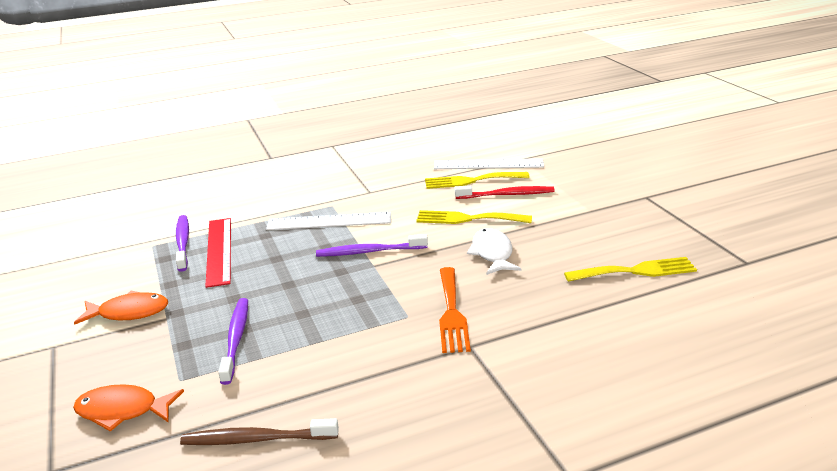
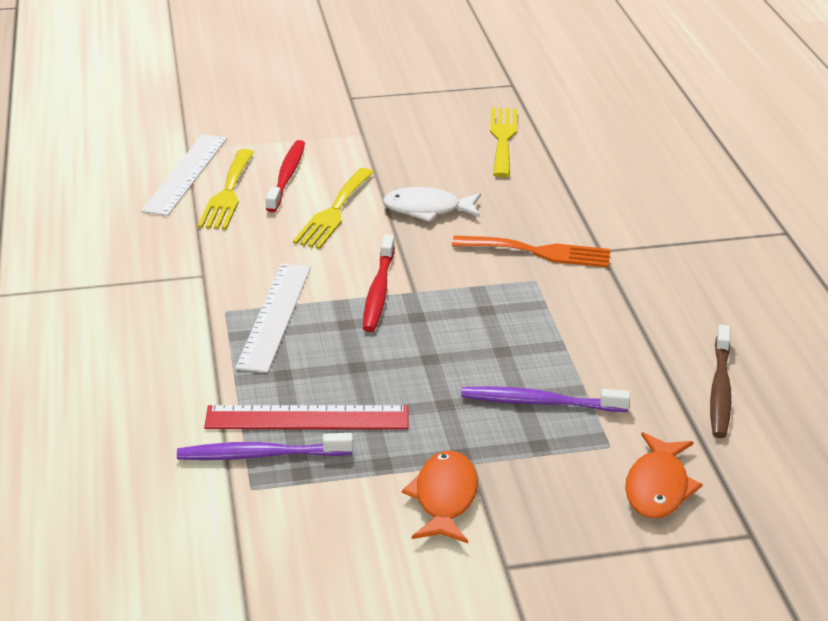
camera: 80 degrees left, 5 degrees up
purple toothbrush [316,234,428,257] -> red toothbrush [363,234,395,332]

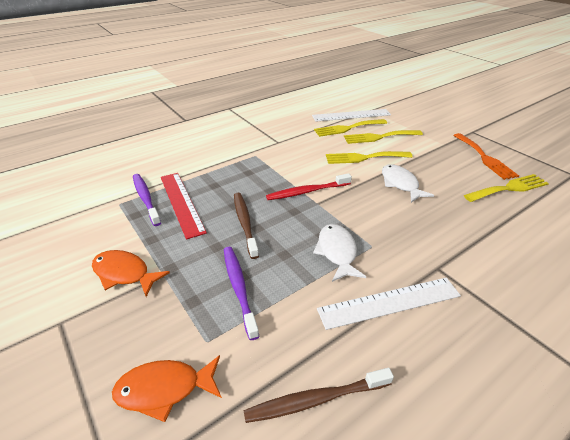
camera: 65 degrees right, 5 degrees up
white ruler [235,263,311,373] -> white ruler moved to [317,278,461,330]
red toothbrush [266,140,305,212] -> yellow fork [344,130,423,144]
orange fish [402,451,478,543] -> orange fish turned 135 degrees counterclockwise [92,250,170,297]
orange fork [452,236,611,268] -> orange fork moved to [453,133,519,180]
none -> brown toothbrush [234,193,259,259]
none -> white fish [313,224,366,282]

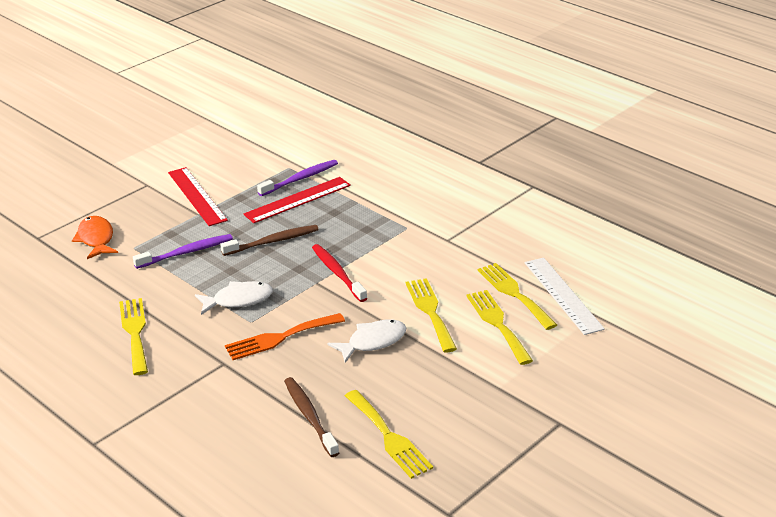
camera: 80 degrees right, 5 degrees down
orange fish [92,250,170,297] -> red ruler [168,167,228,226]
brown toothbrush [243,368,394,423] -> brown toothbrush moved to [284,377,339,457]
white ruler [317,278,461,330] -> none
orange fork [453,133,519,180] -> orange fork moved to [225,313,345,360]
none -> yellow fork [119,298,148,375]

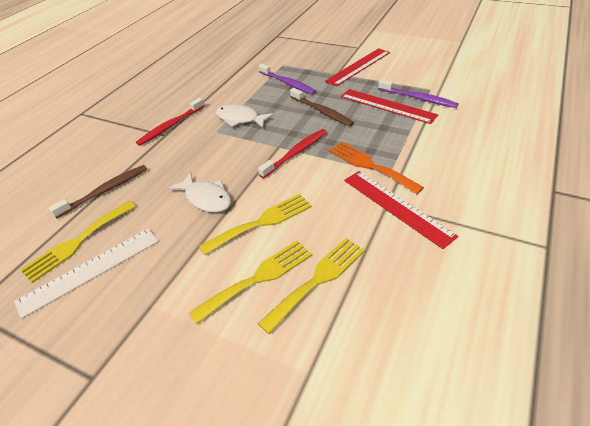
camera: 75 degrees right, 10 degrees up
orange fish [72,216,118,259] -> none
yellow fork [119,298,148,375] -> none
white fish [195,281,273,315] -> white fish turned 150 degrees clockwise [216,104,274,128]
orange fork [225,313,345,360] -> orange fork moved to [329,142,424,194]
white ruler [525,258,605,335] -> white ruler moved to [14,228,159,319]
none -> red toothbrush [136,98,204,146]
none -> red ruler [344,171,458,249]

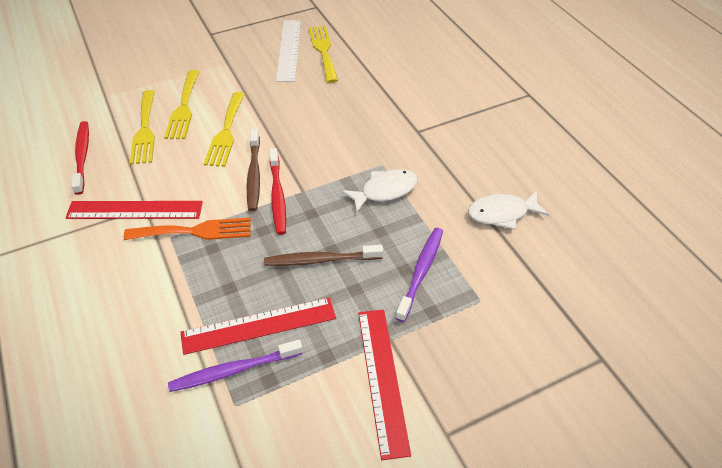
camera: 125 degrees right, 5 degrees up
brown toothbrush [49,165,147,219] -> brown toothbrush moved to [247,129,260,211]
red toothbrush [136,98,204,146] -> red toothbrush moved to [71,121,89,195]
white fish [168,172,231,213] -> white fish moved to [468,191,549,230]
purple toothbrush [258,63,316,94] -> purple toothbrush turned 120 degrees clockwise [396,228,443,322]

